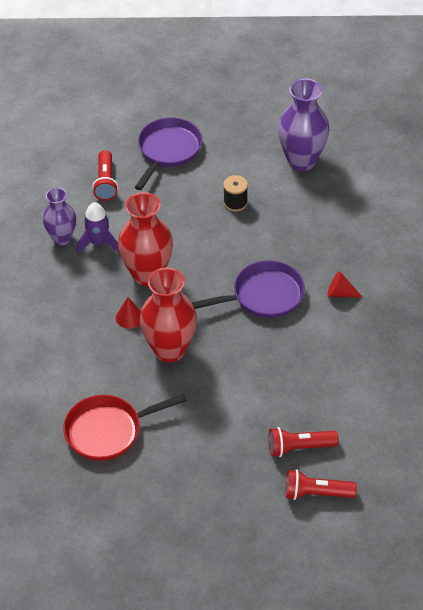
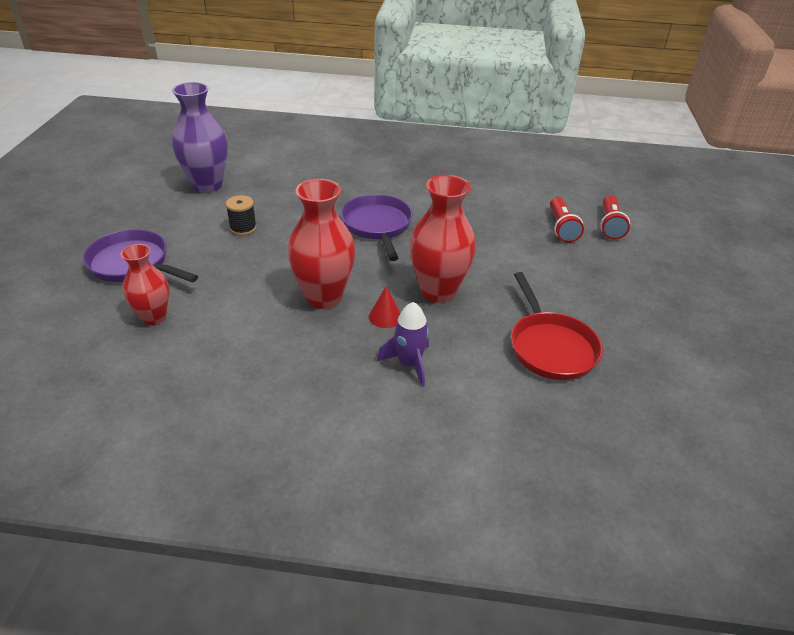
camera: 85 degrees left, 10 degrees down
purple vase [43,188,76,245] -> none
purple rocket [77,202,119,253] -> purple rocket moved to [377,302,429,387]
red flashlight [92,150,118,201] -> red vase [121,244,169,326]
red cone [327,271,363,298] -> none

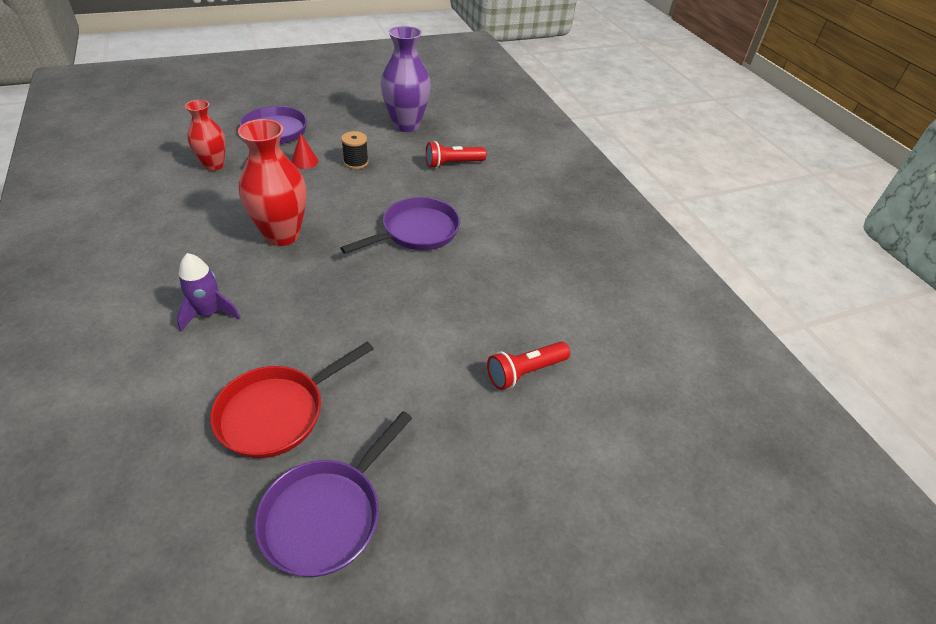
camera: 60 degrees right, 5 degrees up
red cone [369,286,401,328] -> red cone moved to [291,133,318,169]
red vase [409,175,476,303] -> none
red flashlight [600,195,630,240] -> red flashlight moved to [426,141,487,168]
none -> purple pan [254,411,412,577]

